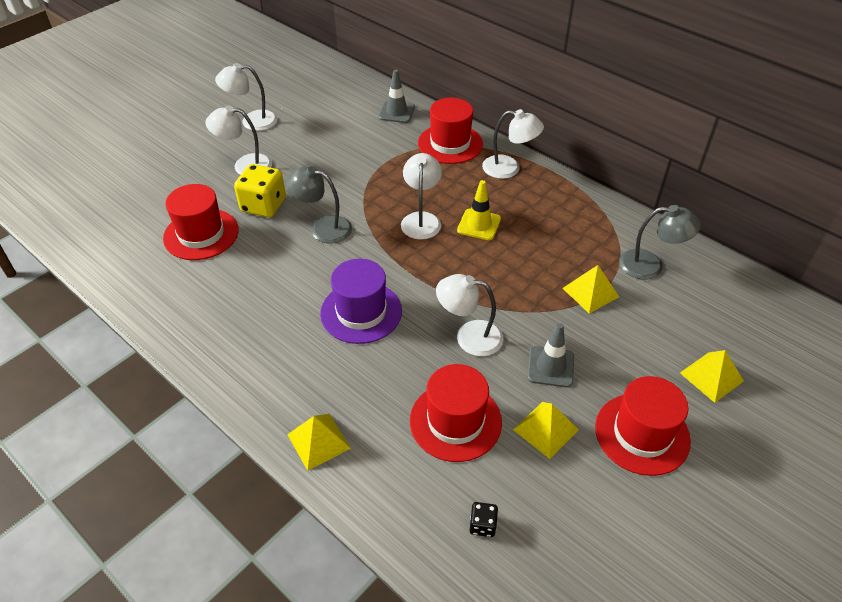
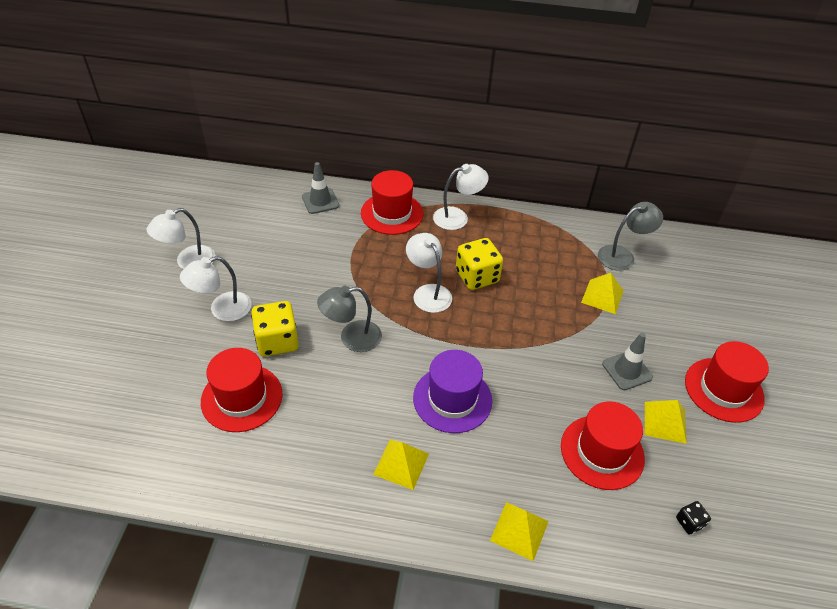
camera: 35 degrees left, 0 degrees up
white lamp [436,274,503,356] -> none
yellow traffic cone [457,180,501,240] -> yellow dice [456,238,503,290]
yellow pyramid [680,350,744,403] -> yellow pyramid moved to [373,440,429,490]

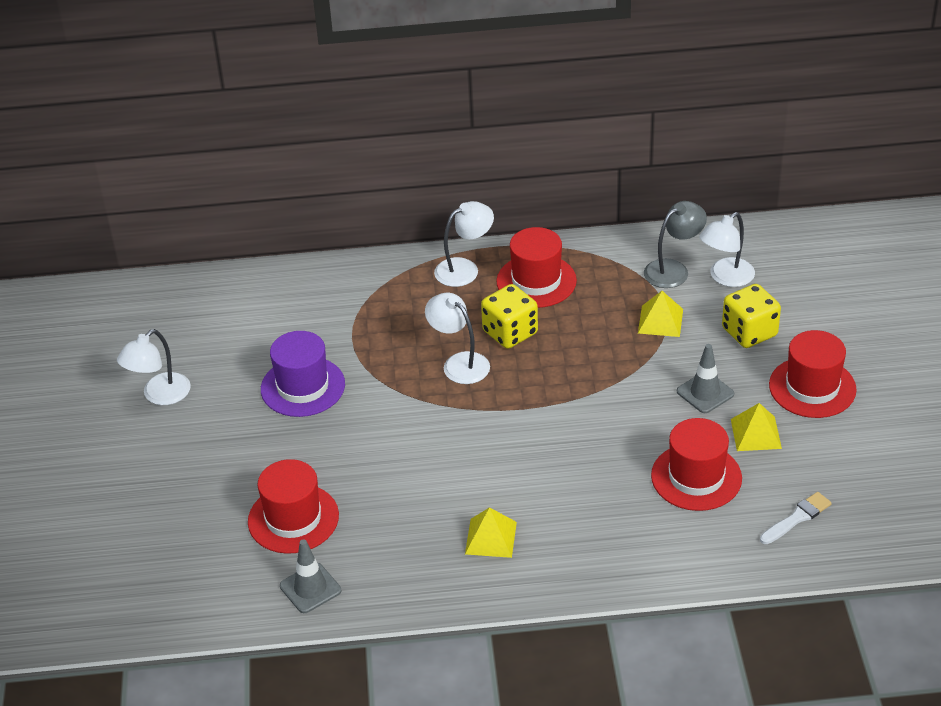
camera: 10 degrees left, 5 degrees down
white lamp [180,256,252,321] -> white lamp moved to [699,212,755,287]
yellow dice [251,301,299,357] -> yellow dice moved to [722,284,781,348]
grey traffic cone [302,162,339,214] -> grey traffic cone moved to [280,539,341,613]
grey lamp [317,286,382,352] -> none
red hat [361,170,423,235] -> red hat moved to [496,227,577,308]
purple hat [413,350,492,433] -> purple hat moved to [261,331,345,417]
yellow pyramid [490,502,549,561] -> none
black dice [676,501,711,535] -> white brush [760,492,832,544]

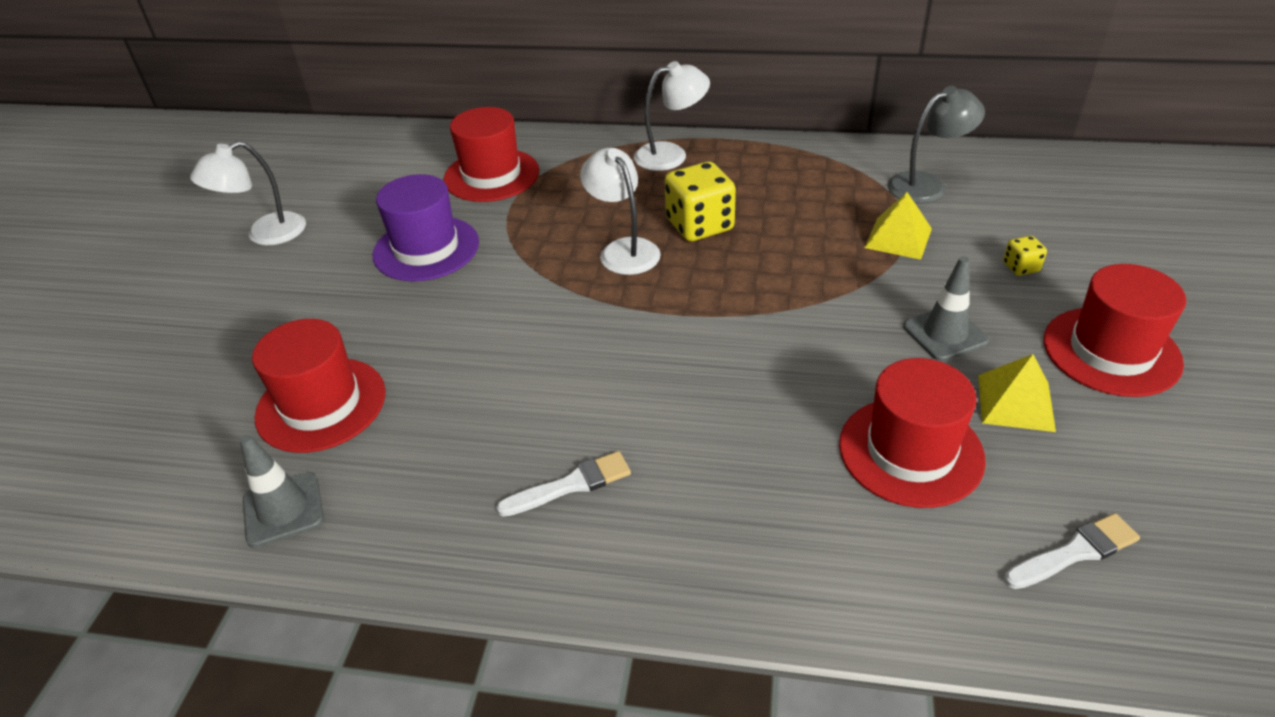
camera: 15 degrees right, 0 degrees up
yellow pyramid [465,507,517,558] -> white brush [496,451,631,517]
red hat [496,227,577,308] -> red hat moved to [444,107,539,202]
white lamp [699,212,755,287] -> none
yellow dice [722,284,781,348] -> yellow dice [1003,236,1047,276], size x0.47

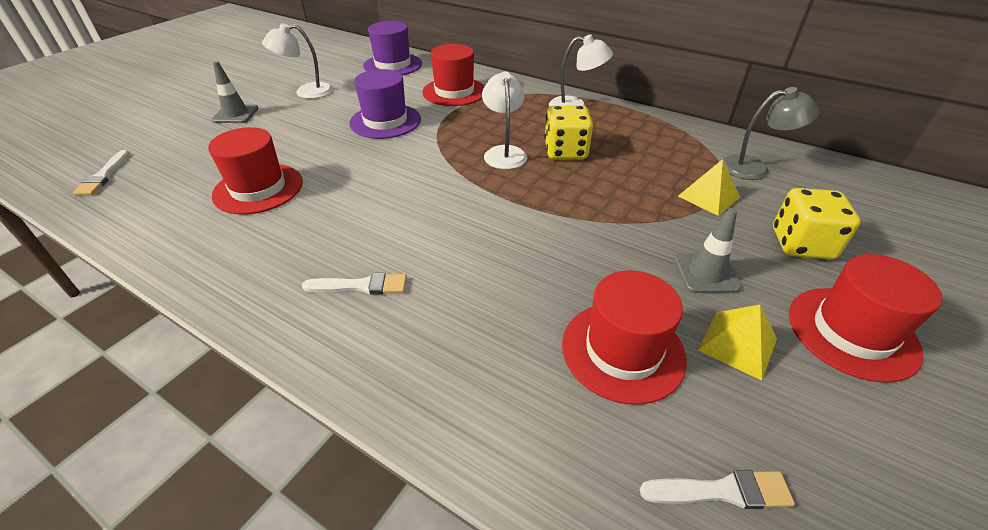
camera: 20 degrees right, 0 degrees up
grey traffic cone [240,434,324,548] -> grey traffic cone moved to [212,61,259,123]
yellow dice [1003,236,1047,276] -> yellow dice [773,188,861,259], size x2.11
none -> white brush [73,150,130,195]
none -> purple hat [363,21,422,75]

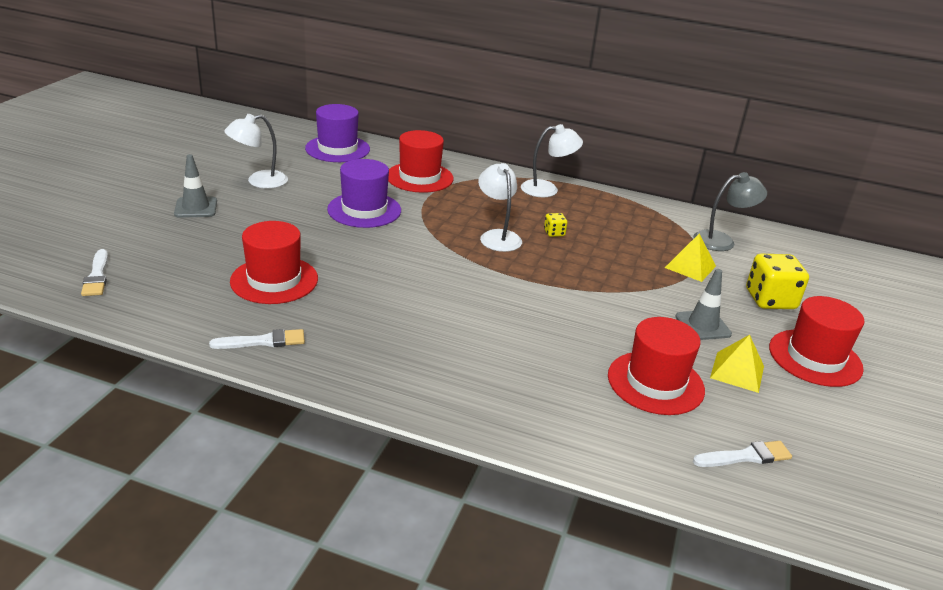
camera: 15 degrees left, 10 degrees down
white brush [302,273,407,295] -> white brush moved to [209,329,305,349]
yellow dice [544,105,593,159] -> yellow dice [544,213,567,237], size x0.47

